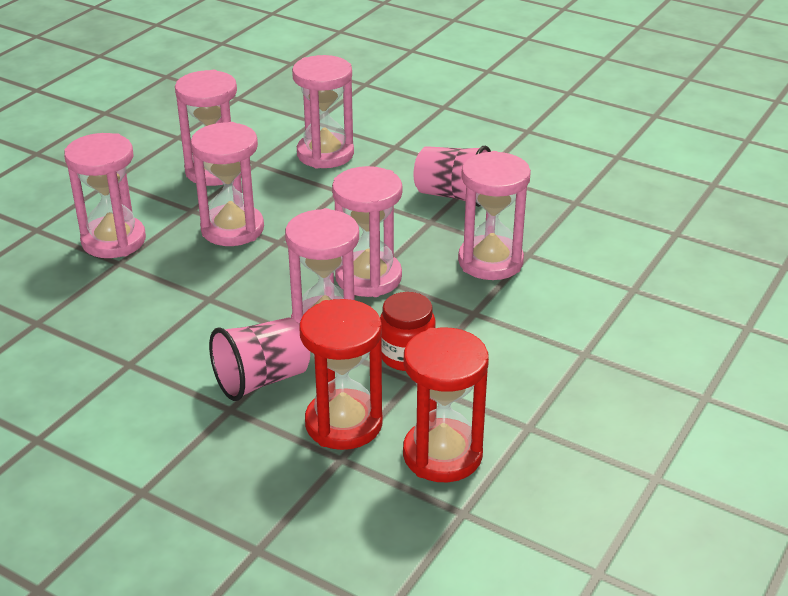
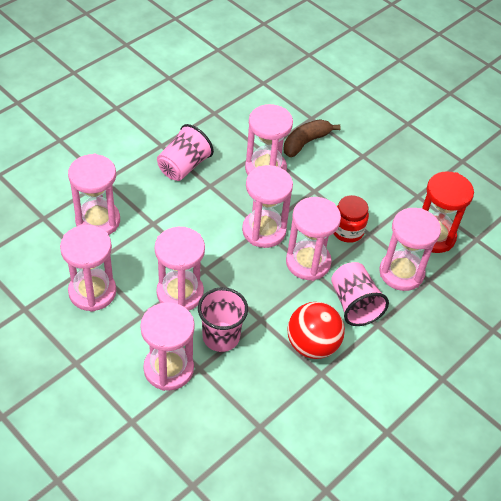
camera: 80 degrees left, 15 degrees up
red hourglass [299,299,383,450] -> pink hourglass [379,208,441,291]
none -> pink cup [198,287,248,352]
none -> brown banana [283,119,341,157]
none -> red ball [288,302,345,359]

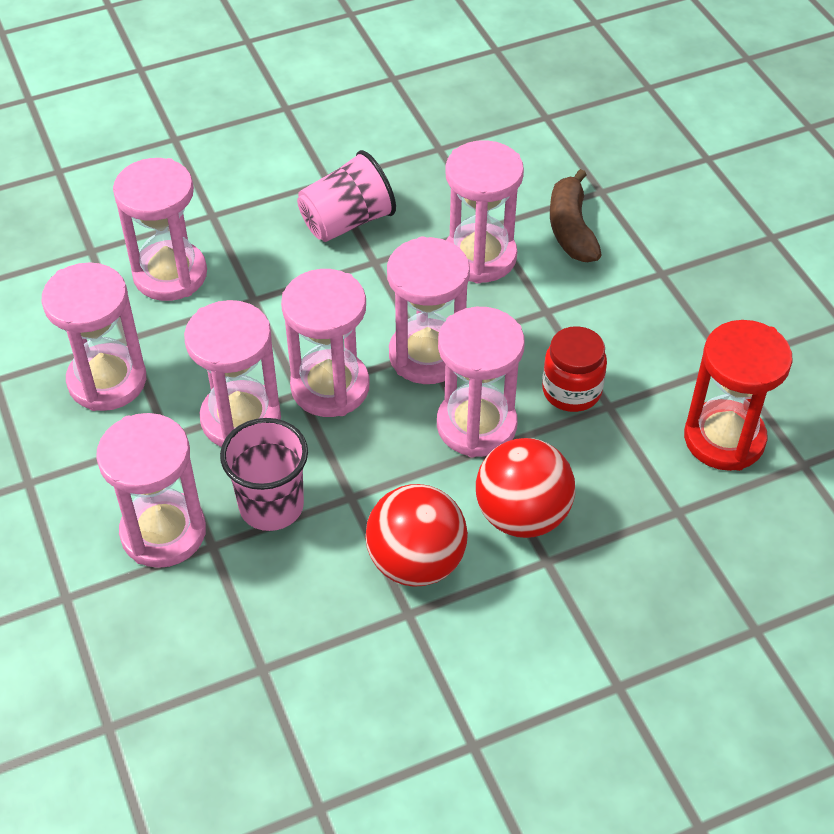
camera: 25 degrees right, 0 degrees up
brown banana [283,119,341,157] -> brown banana turned 75 degrees counterclockwise [550,169,602,262]
pink cup [331,262,389,326] -> red ball [476,438,575,538]
pink hourglass [379,208,441,291] -> pink hourglass moved to [281,269,370,417]

